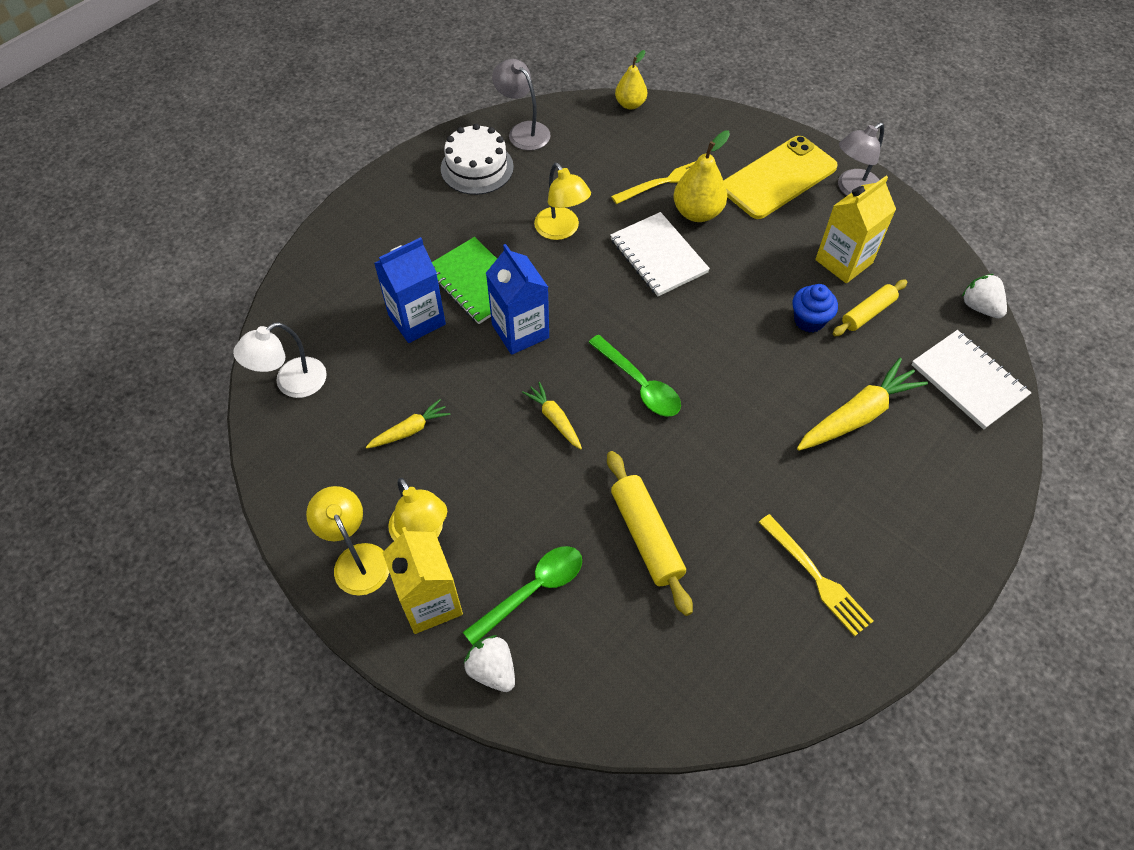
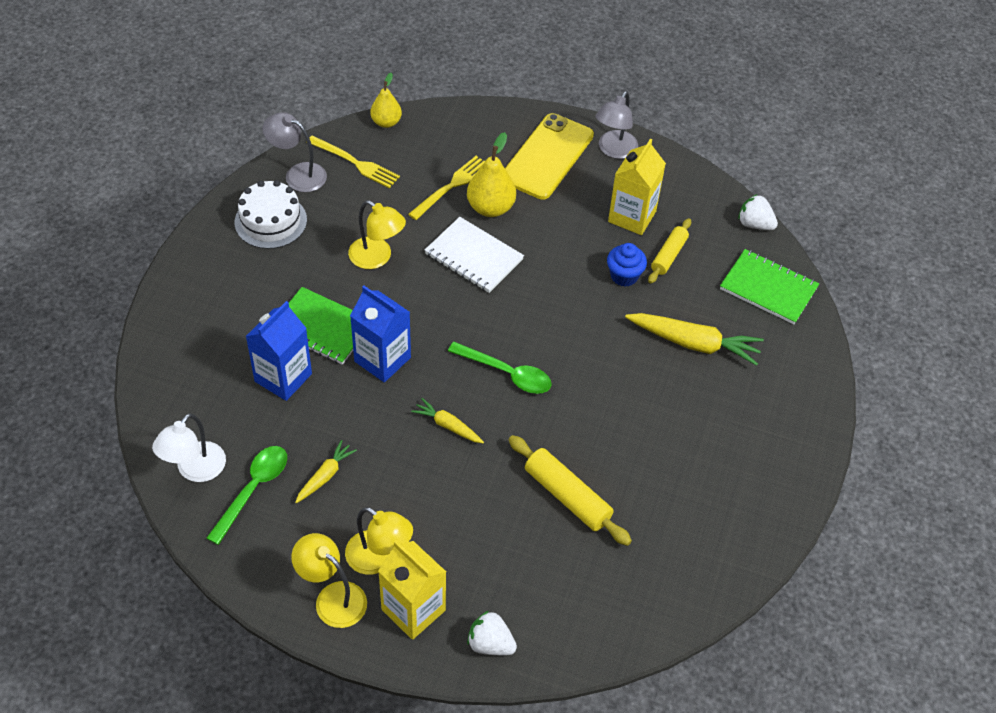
camera: 25 degrees left, 5 degrees down
green spoon [463,546,582,645] -> green spoon moved to [207,446,287,545]
yellow fork [759,514,873,637] -> yellow fork moved to [306,136,400,188]
yellow carrot [797,358,928,451] -> yellow carrot turned 75 degrees clockwise [625,313,764,366]
white notebook [912,330,1031,430] -> green notebook [720,249,819,324]

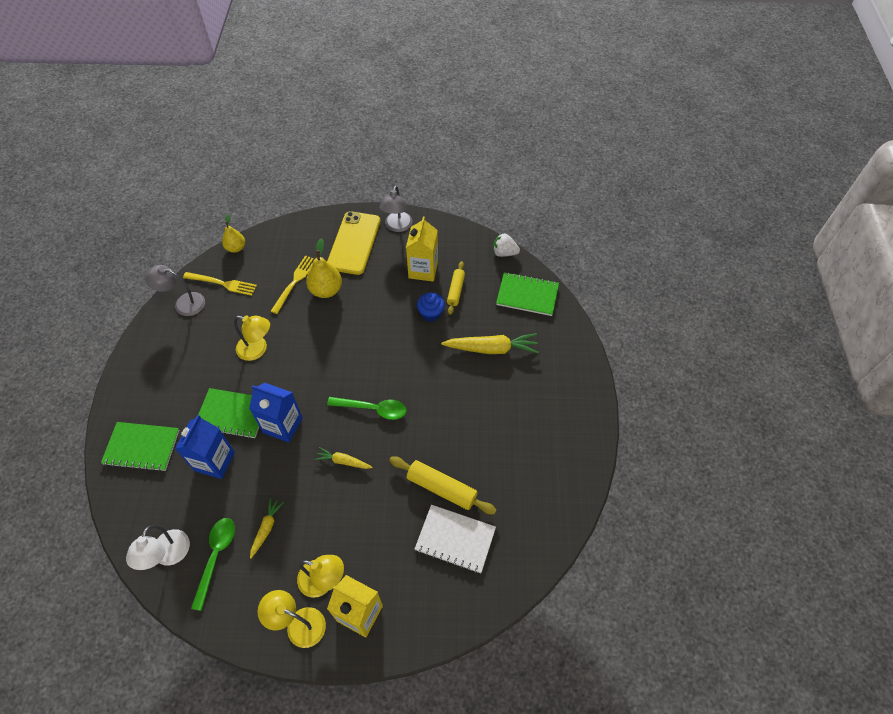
camera: 15 degrees left, 5 degrees up
white cake [235,180,307,249] -> none
white notebook [425,217,524,293] -> white notebook moved to [415,505,496,573]
white strawberry [467,611,517,655] -> none
none -> green notebook [101,422,179,472]

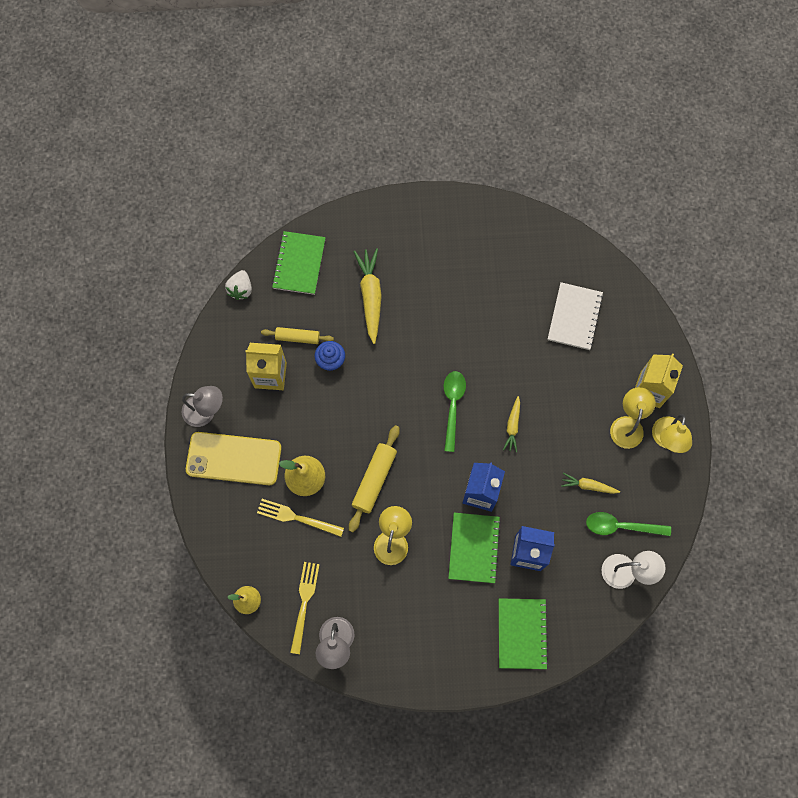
camera: 95 degrees left, 15 degrees up
yellow rolling pin [389,456,496,514] -> yellow rolling pin moved to [349,425,400,532]

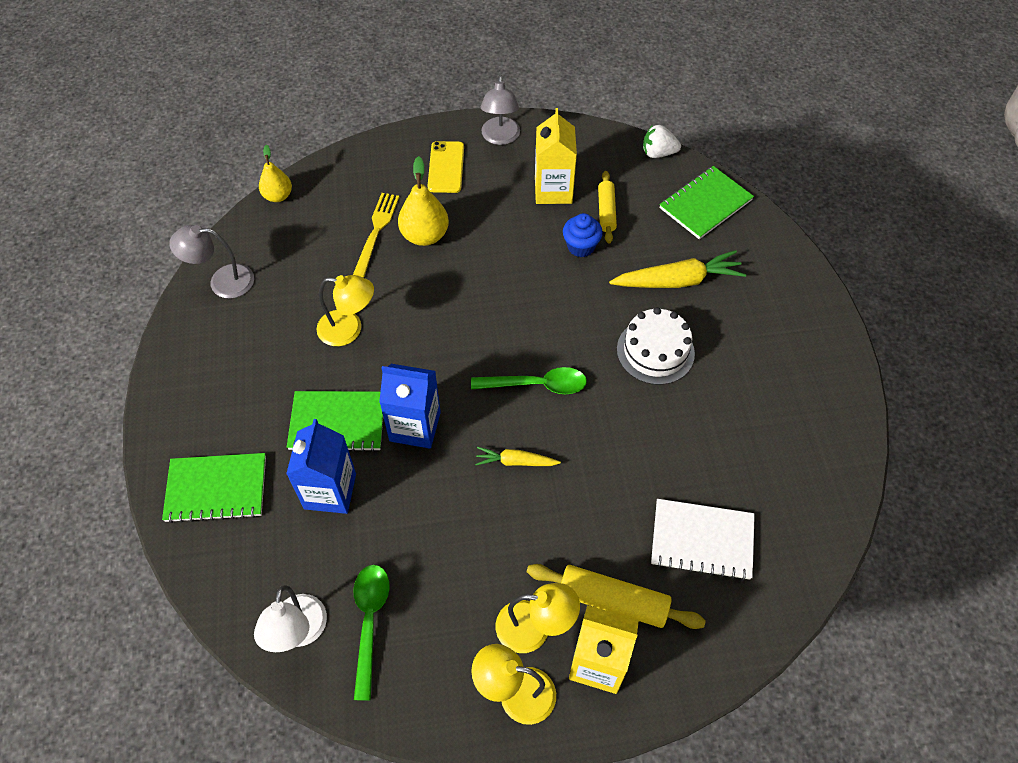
camera: 85 degrees right, 15 degrees down
yellow phone [186,432,282,485] -> yellow phone [427,141,464,193], size x0.62
green notebook [272,231,326,295] -> green notebook turned 45 degrees counterclockwise [660,166,754,239]
yellow fork [290,562,320,654] -> none
yellow rolling pin [349,425,400,532] -> yellow rolling pin moved to [527,564,706,629]
yellow carrot [561,473,620,494] -> none
none -> white cake [617,307,695,385]

